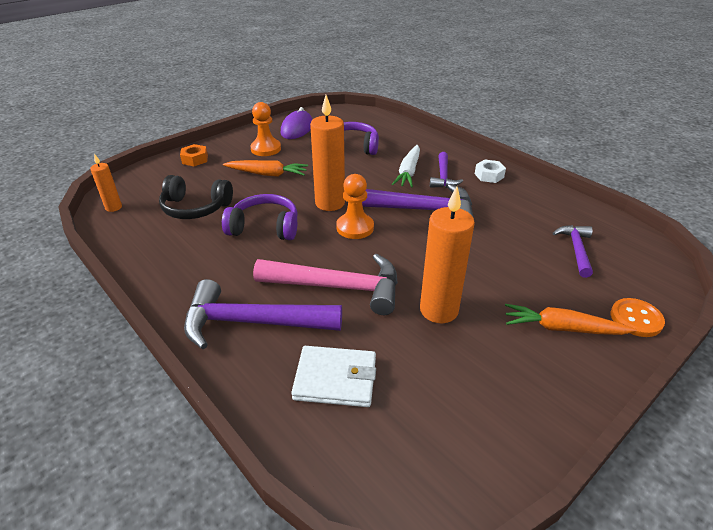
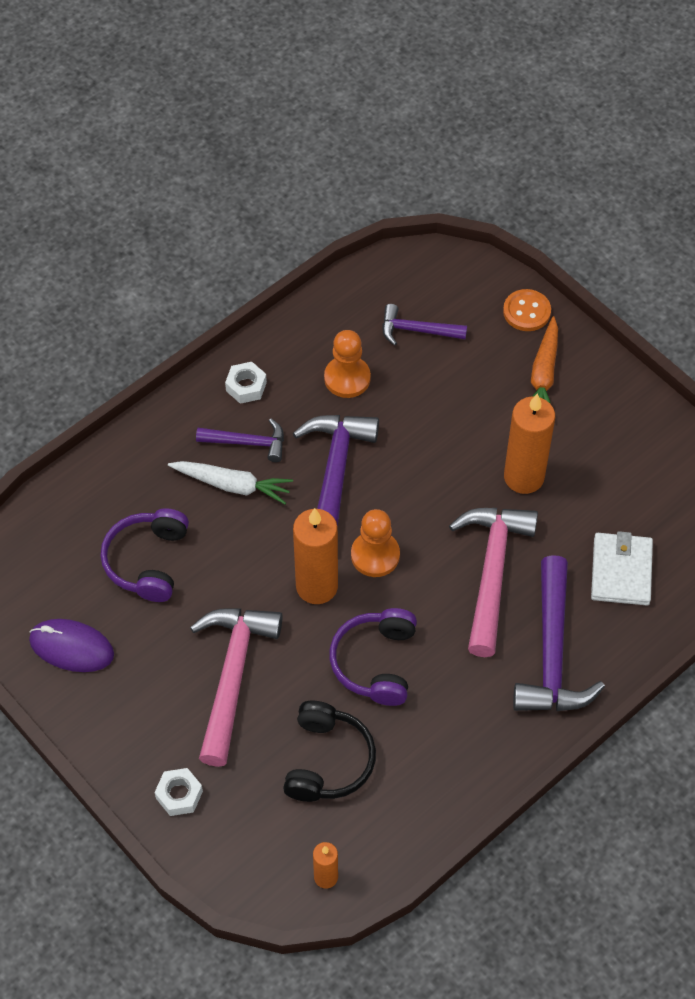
camera: 90 degrees left, 20 degrees up
orange nut [180,144,208,166] -> white nut [154,768,203,816]
orange carrot [223,160,308,177] -> pink hammer [190,608,283,767]
orange pawn [250,102,281,156] -> orange pawn moved to [324,330,371,398]

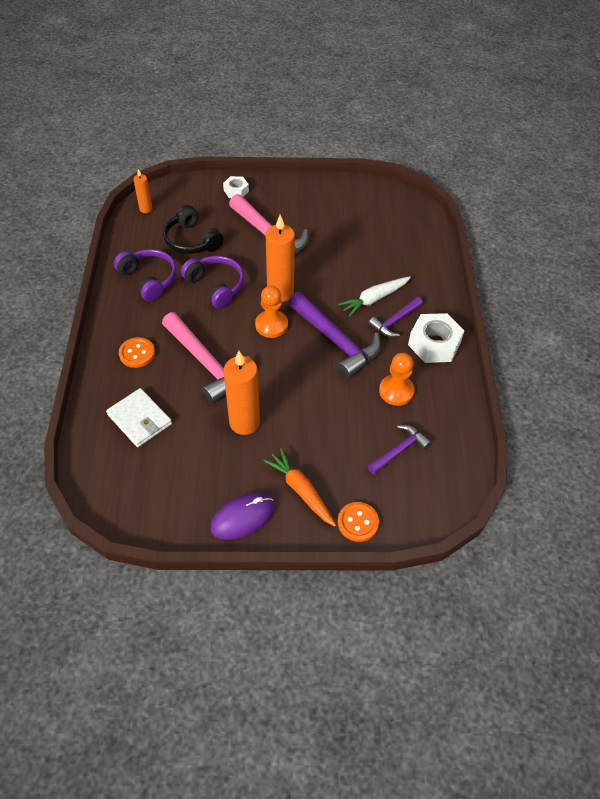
camera: 130 degrees right, 5 degrees down
purple mouse [29,619,114,672] -> purple mouse moved to [210,493,275,540]
purple headphones [101,508,189,602] -> purple headphones moved to [114,249,177,302]
white nut [225,362,267,404] -> white nut [408,313,465,363], size x1.79
purple hammer [513,555,605,711] -> orange button [119,337,155,368]

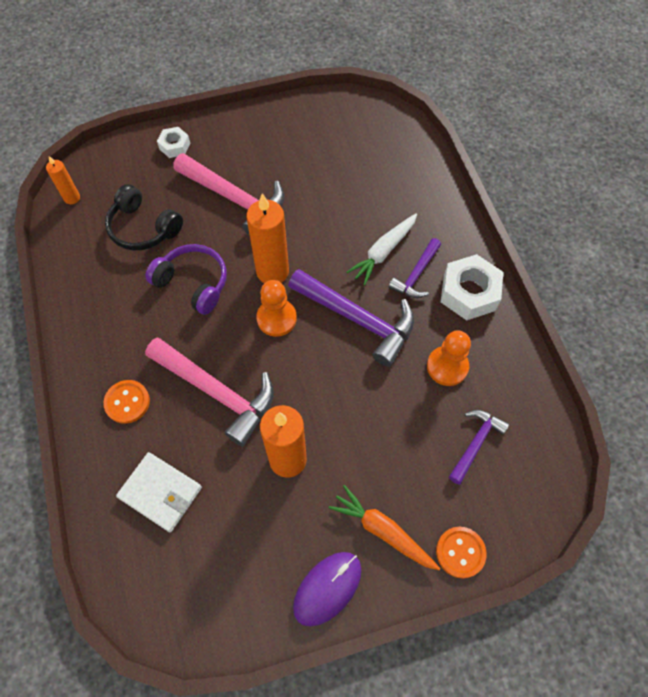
camera: 15 degrees left, 10 degrees up
purple headphones [114,249,177,302] -> none

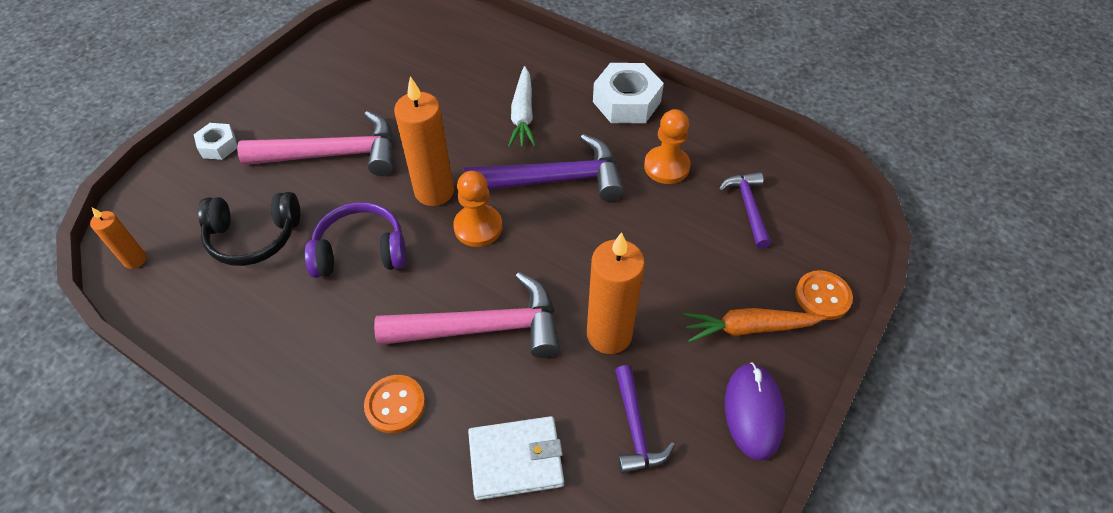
camera: 40 degrees left, 10 degrees down
purple hammer [389,238,441,298] -> purple hammer moved to [615,365,675,474]

